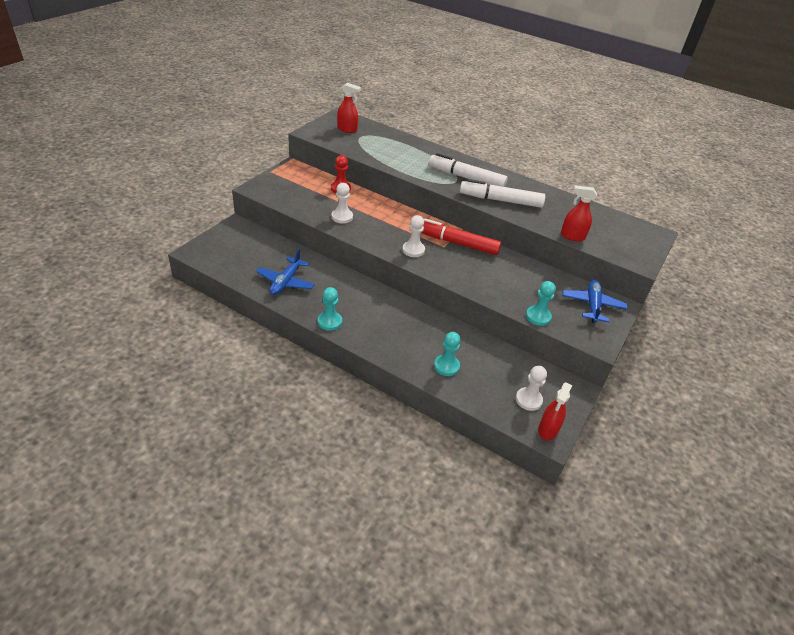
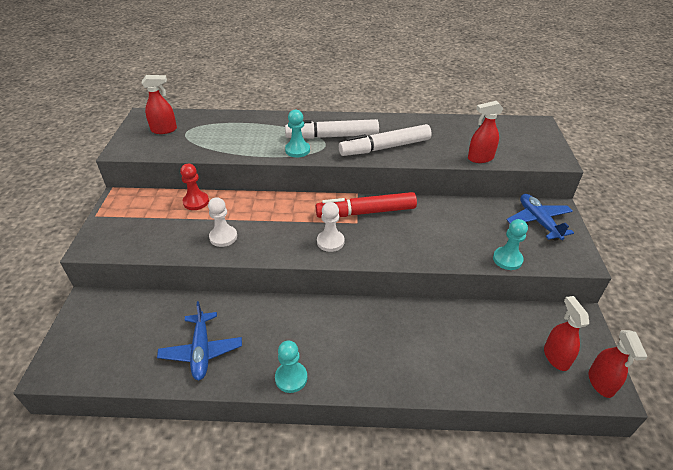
camera: 25 degrees left, 0 degrees up
turquoise pawn [434,332,460,376] -> turquoise pawn moved to [285,110,310,158]
white pawn [516,366,547,411] -> red spray bottle [544,296,589,371]

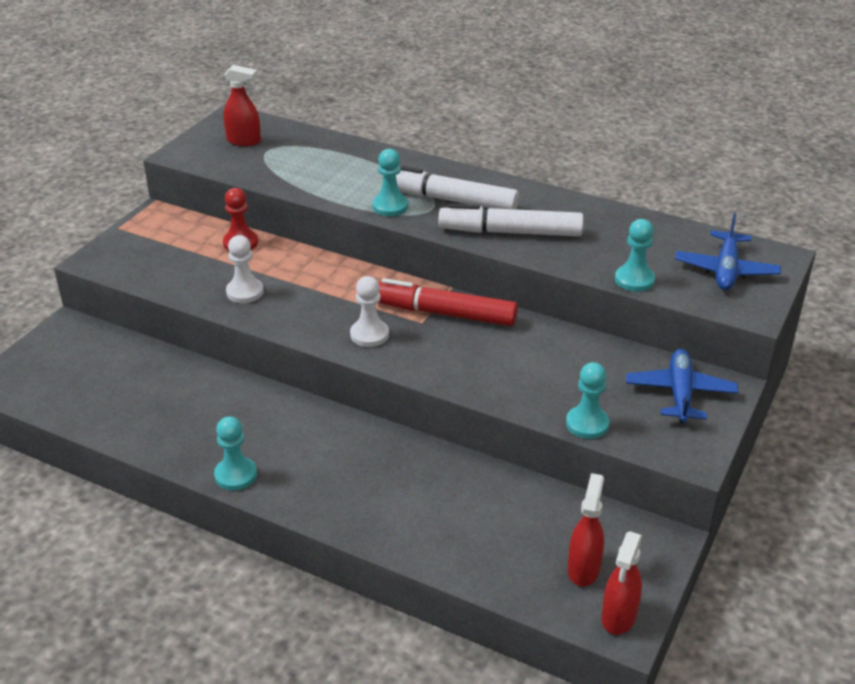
camera: 25 degrees right, 5 degrees down
blue plane [157,301,242,380] -> blue plane moved to [675,213,781,290]
red spray bottle [468,101,504,163] -> turquoise pawn [615,219,655,292]

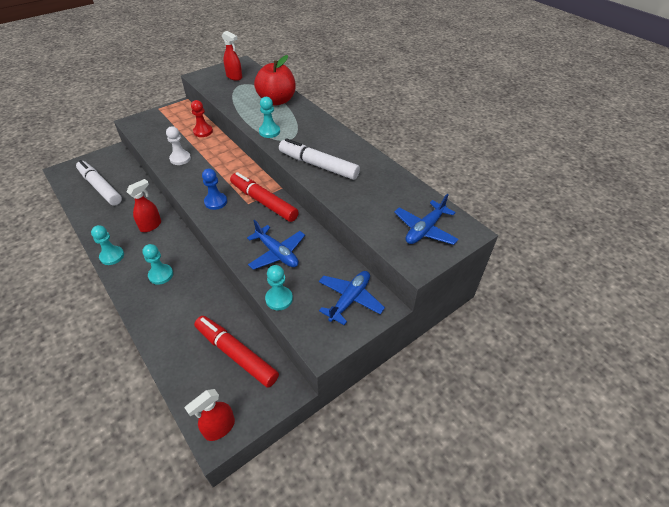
camera: 25 degrees right, 10 degrees up
white pawn [350,276,389,347] -> blue pawn [202,168,227,210]
white marker [396,166,519,209] -> white marker moved to [76,160,122,205]
red spray bottle [567,473,604,587] -> red spray bottle moved to [126,179,161,232]
turquoise pawn [615,219,655,292] -> turquoise pawn moved to [143,244,173,285]
none -> red marker [194,316,279,388]
none -> blue plane [247,220,305,270]
none -> red apple [254,55,296,105]

